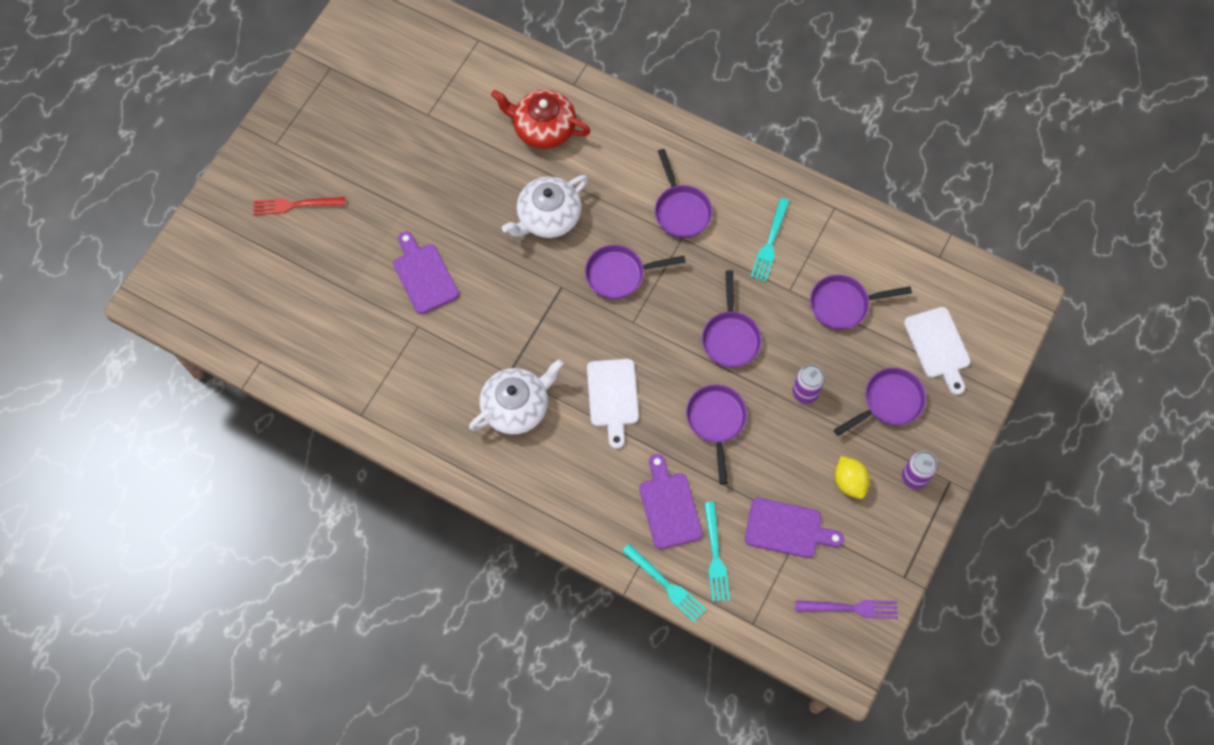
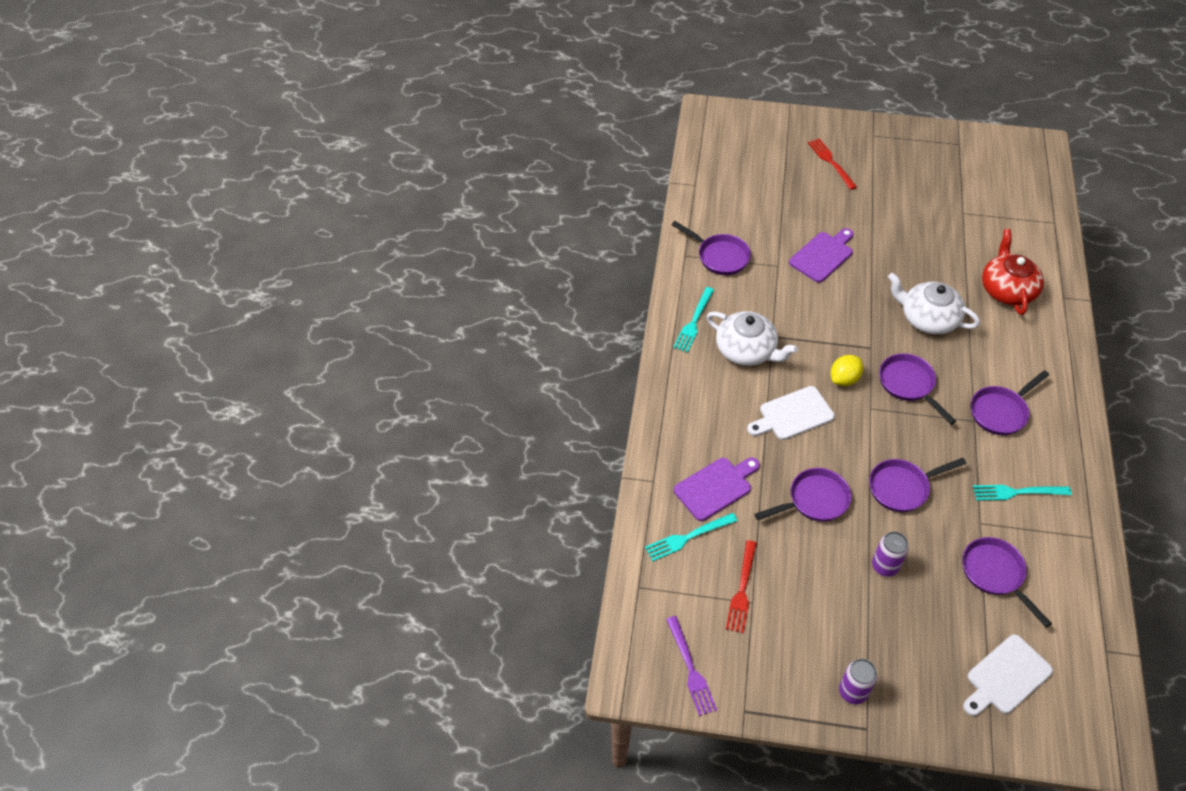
camera: 70 degrees right, 15 degrees down
turquoise fork [622,544,706,623] -> turquoise fork moved to [673,287,714,353]
purple cutting board [745,498,844,558] -> red fork [726,540,757,633]
purple pan [834,368,926,436] -> purple pan moved to [672,221,751,275]
yellow lemon [835,456,870,499] -> yellow lemon moved to [831,355,863,386]

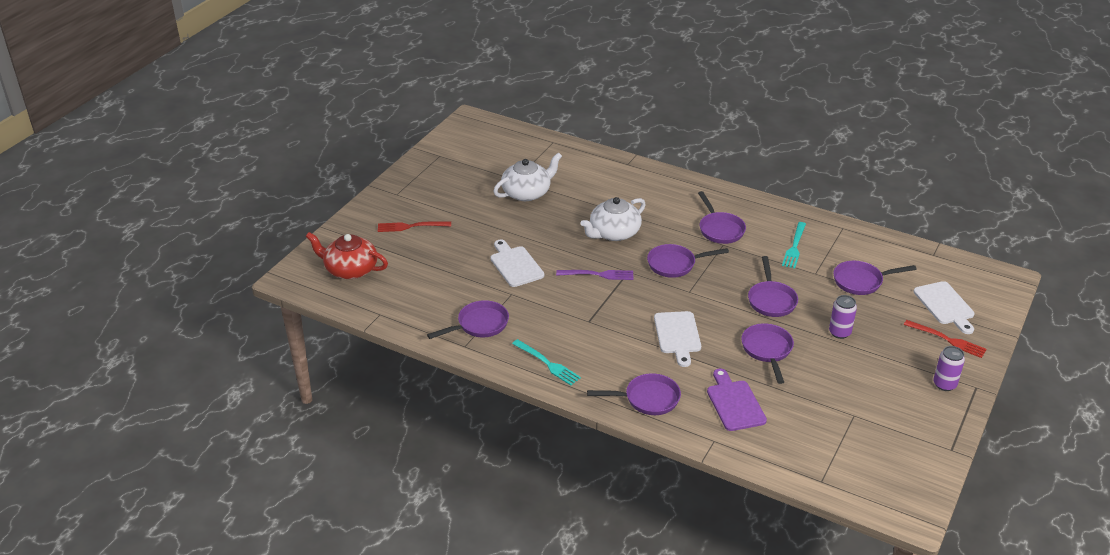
camera: 70 degrees left, 15 degrees down
turquoise fork [645,513,738,561] -> none
purple fork [666,616,717,716] -> purple fork moved to [556,270,633,280]
white teapot [706,311,798,366] -> white teapot moved to [493,153,562,201]
red fork [726,540,757,633] -> red fork moved to [904,320,987,358]
purple cutting board [789,228,854,283] -> white cutting board [490,239,544,287]
yellow lemon [831,355,863,386] -> none
red teapot [982,229,1044,315] -> red teapot moved to [306,232,388,279]
none -> purple pan [587,373,681,415]

